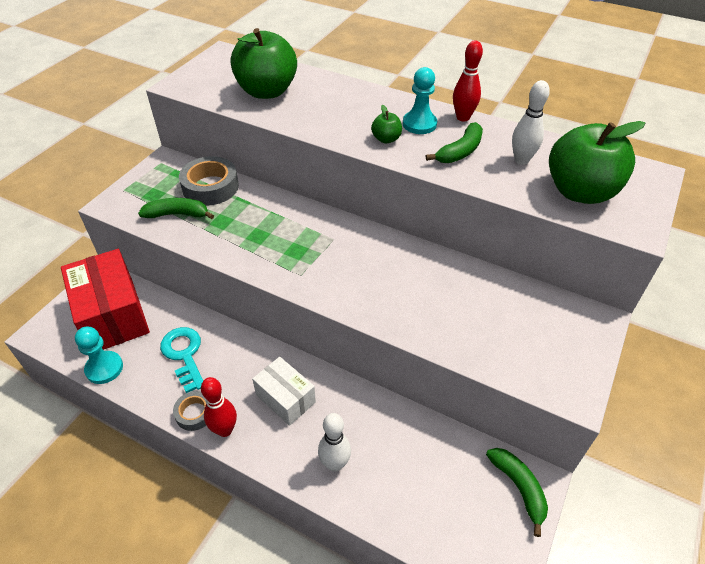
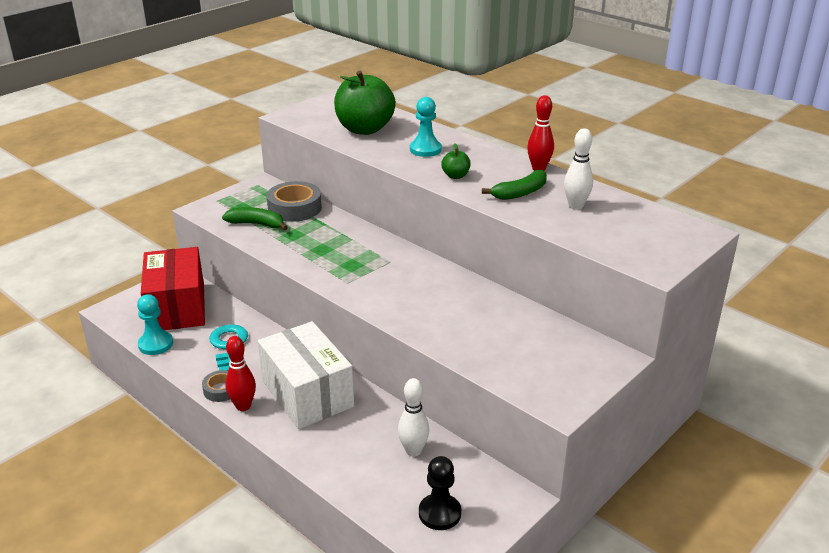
camera: 15 degrees right, 15 degrees down
white box [252,357,316,426] -> white box [258,321,354,429], size x1.74
white bowling pin [318,413,351,472] -> white bowling pin moved to [398,378,429,456]
turquoise pawn [403,67,437,134] -> turquoise pawn moved to [410,97,442,157]
green banana [486,448,548,537] -> none
green apple [549,121,645,204] -> none
none -> black pawn [419,456,461,530]

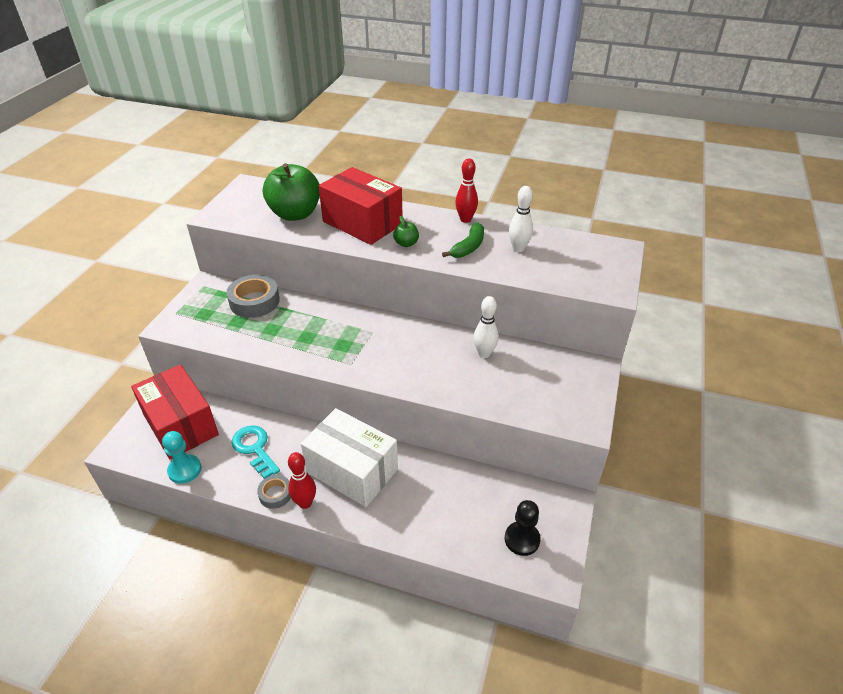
camera: 25 degrees left, 10 degrees up
green banana [222,207,288,230] -> none
white bowling pin [398,378,429,456] -> white bowling pin moved to [474,296,498,358]
turquoise pawn [410,97,442,157] -> red box [319,167,403,245]

